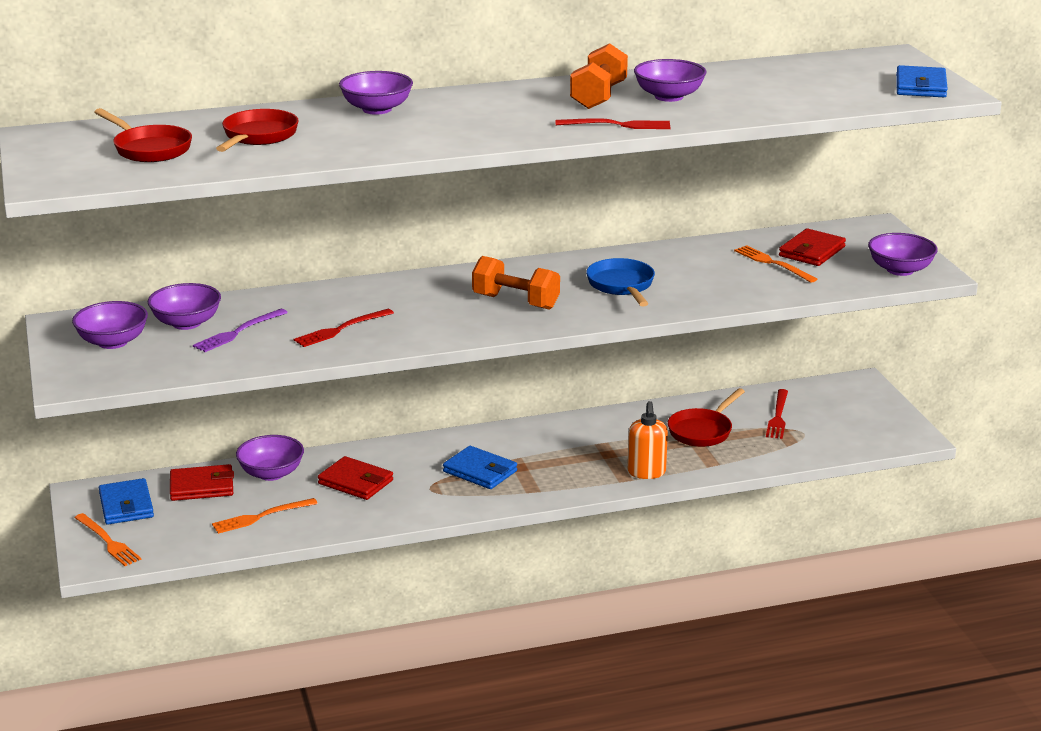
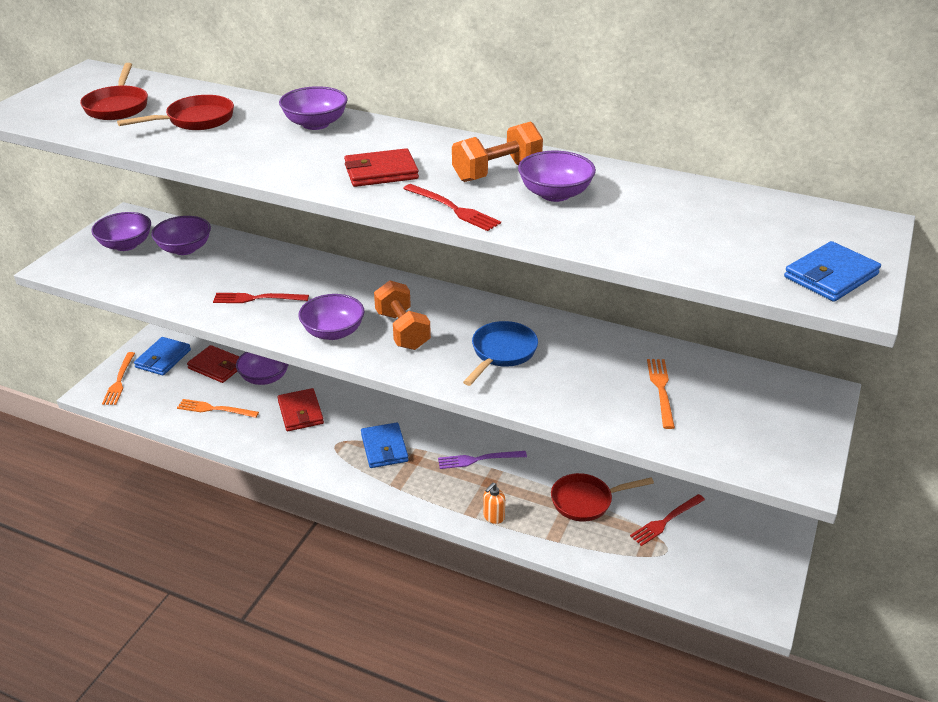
camera: 40 degrees right, 10 degrees up
purple fork [193,309,288,352] -> purple fork moved to [438,451,527,469]
orange soap dispenser [628,401,668,479] -> orange soap dispenser [483,483,505,524], size x0.65
red wallet [779,228,846,266] -> red wallet moved to [344,148,419,187]
purple bowl [868,233,938,276] -> purple bowl moved to [298,294,364,340]

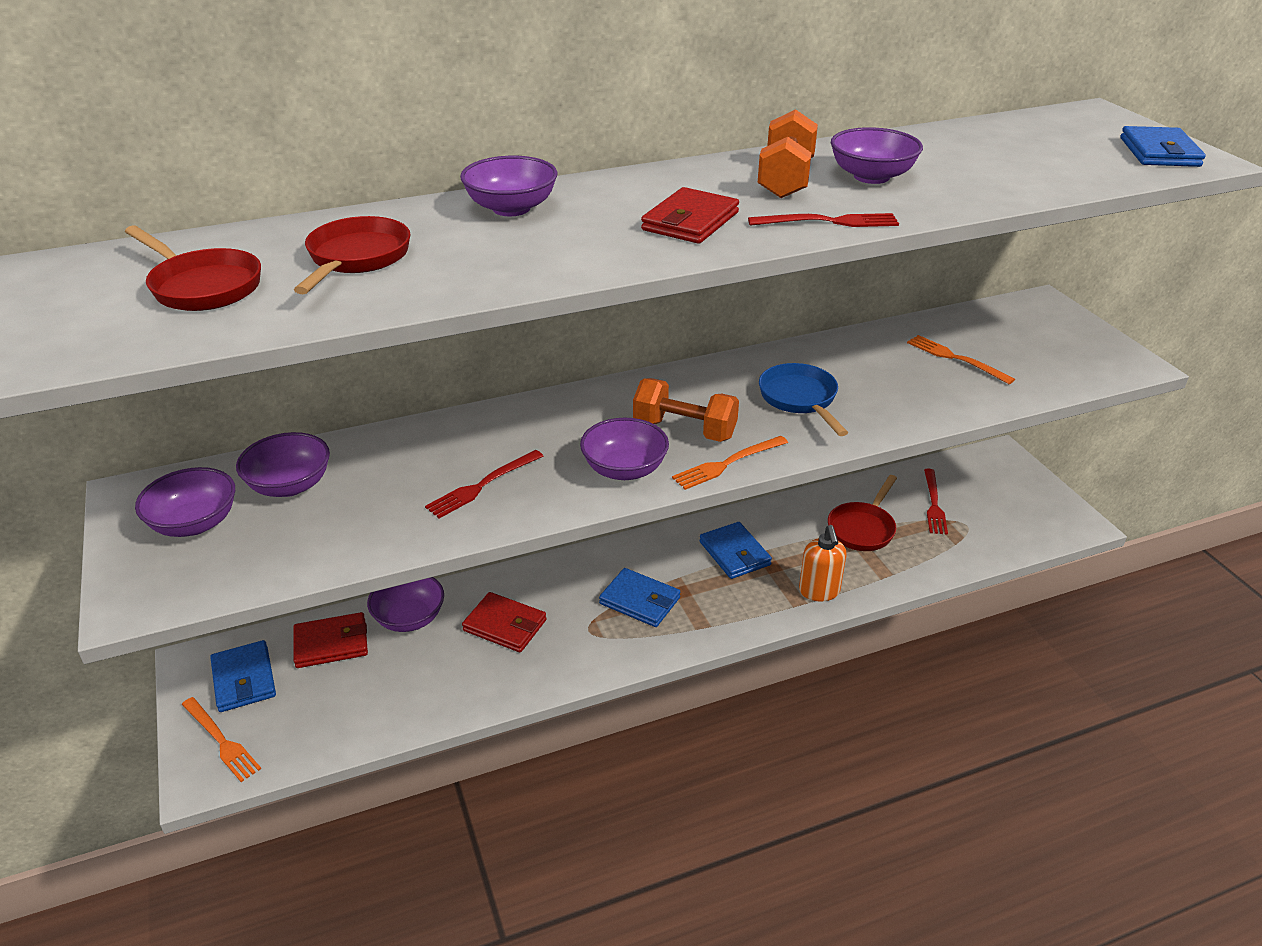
camera: 45 degrees left, 0 degrees up
orange fork [177,399,259,418] -> orange fork moved to [672,436,788,490]
purple fork [438,451,527,469] -> blue wallet [700,522,772,579]
orange soap dispenser [483,483,505,524] -> orange soap dispenser [799,525,847,601], size x1.53

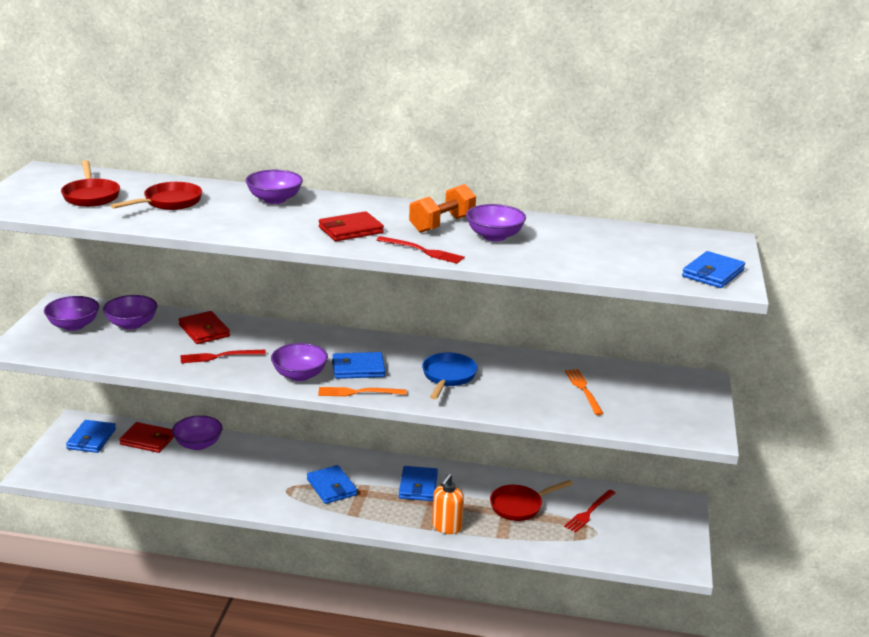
camera: 30 degrees right, 10 degrees down
orange fork [182,697,261,782] -> none
red wallet [462,592,546,652] -> red wallet moved to [179,311,230,344]
orange dumbbell [633,378,739,442] -> blue wallet [332,352,385,379]

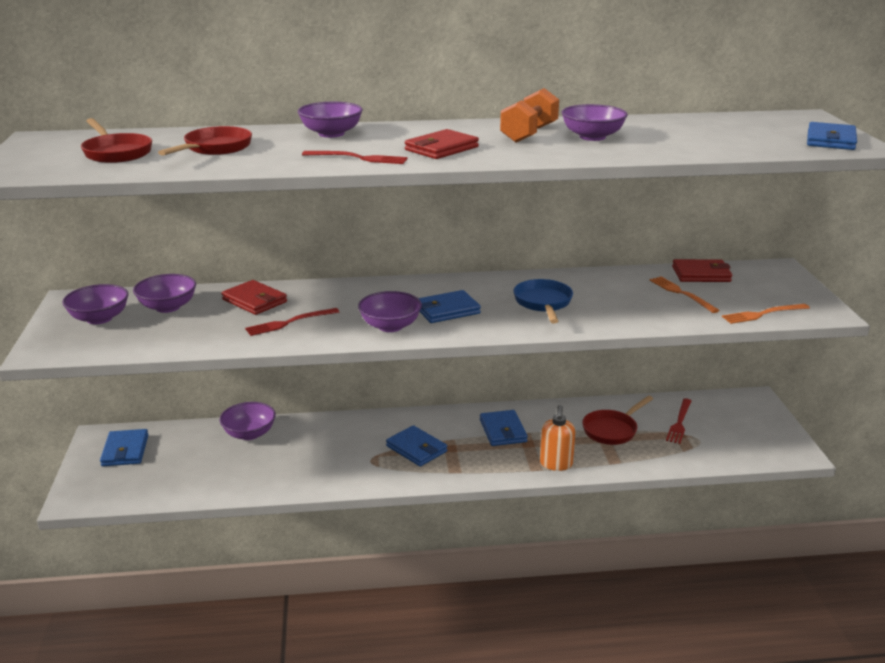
camera: 15 degrees left, 0 degrees up
red wallet [119,422,174,453] -> red wallet moved to [672,259,732,282]
orange fork [318,387,407,396] -> orange fork moved to [722,304,810,324]
red fork [376,236,465,264] -> red fork moved to [302,151,408,164]

